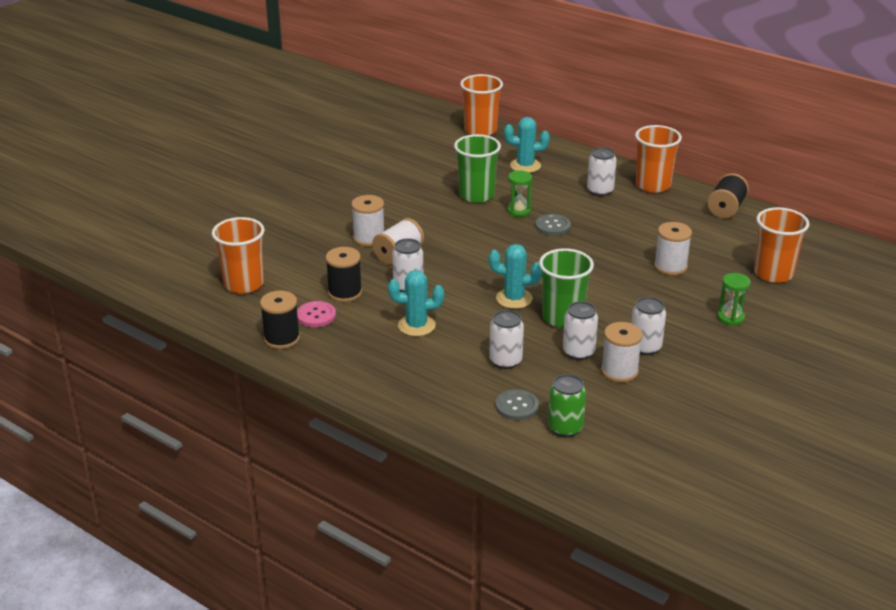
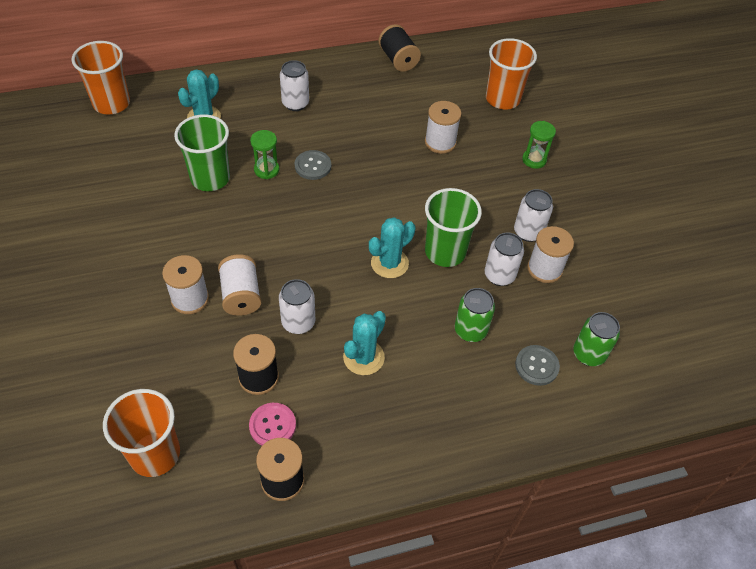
camera: 55 degrees left, 20 degrees up
white can [489,310,524,369] -> green can [455,288,495,342]
orange cup [635,125,682,193] -> none

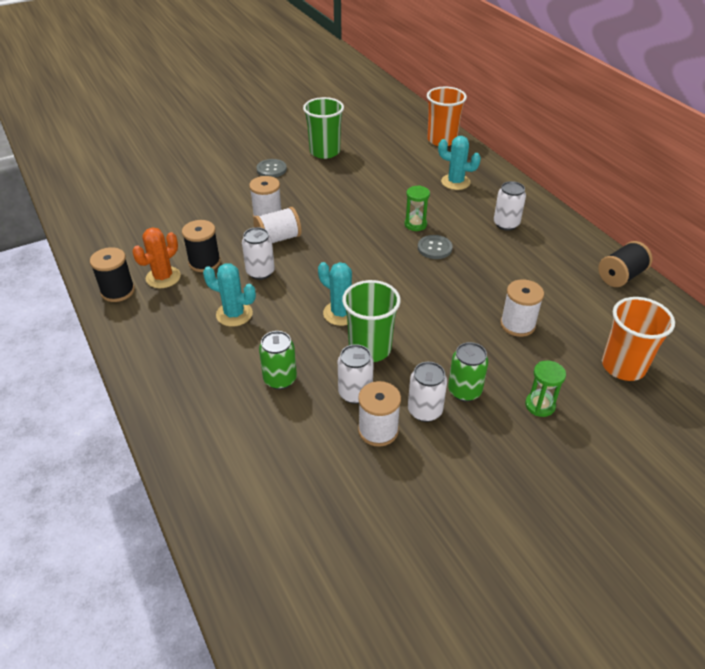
camera: 80 degrees right, 10 degrees down
orange cup [103,389,180,477] -> none
green cup [174,115,230,191] -> green cup moved to [303,97,344,159]
pink button [249,403,296,446] -> orange cactus [132,227,181,288]
grey button [515,345,560,386] -> grey button moved to [256,159,287,177]
green can [573,312,620,366] -> green can moved to [448,342,488,402]

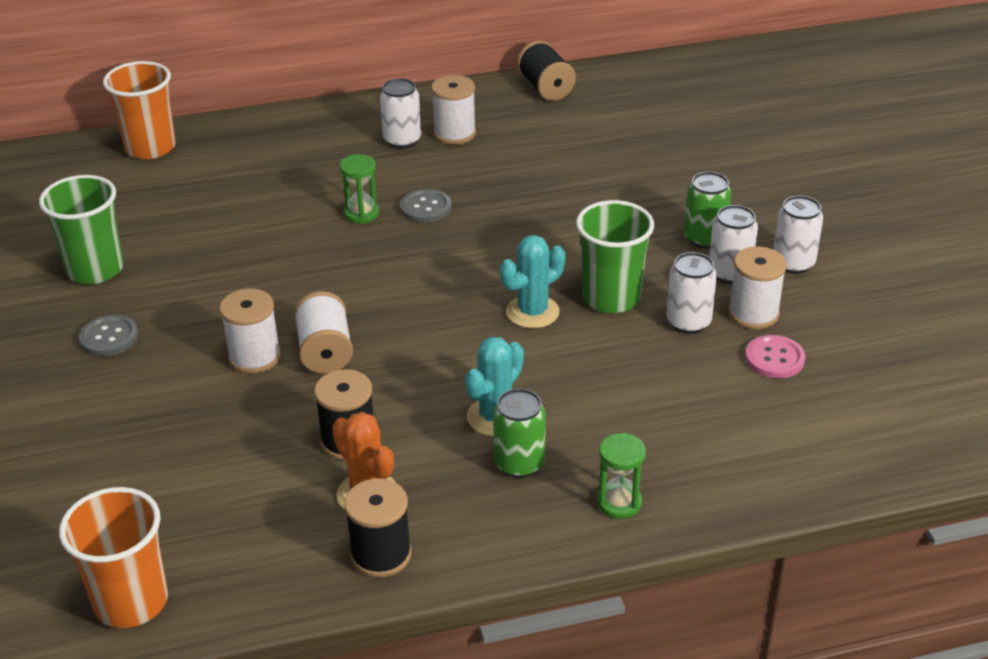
camera: 75 degrees left, 5 degrees down
white can [242,227,275,280] -> white can moved to [773,196,823,274]
green can [259,331,297,389] -> green can moved to [493,388,546,478]
turquoise cactus [438,136,481,190] -> none
white spool [500,279,544,337] -> white spool moved to [431,75,476,145]
green hourglass [525,360,566,417] -> green hourglass moved to [597,433,646,519]
orange cup [602,297,675,381] -> orange cup moved to [59,487,168,628]
none -> pink button [745,335,805,378]

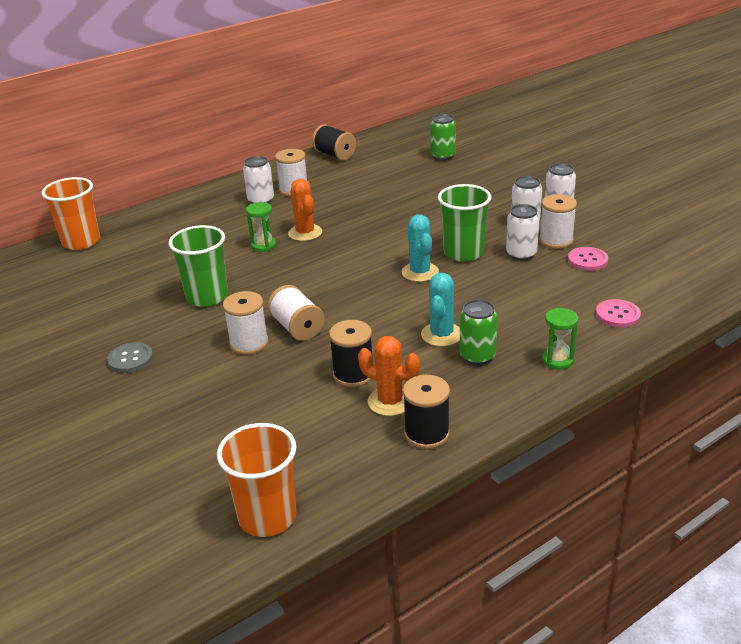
camera: 20 degrees left, 5 degrees down
green cup [39,175,124,284] -> green cup moved to [169,225,228,307]
grey button [400,189,452,223] -> orange cactus [288,179,322,241]
turquoise cactus [500,235,565,328] -> turquoise cactus turned 45 degrees counterclockwise [402,214,439,282]
green can [684,172,731,248] -> green can moved to [430,114,456,161]
none -> pink button [596,299,641,328]

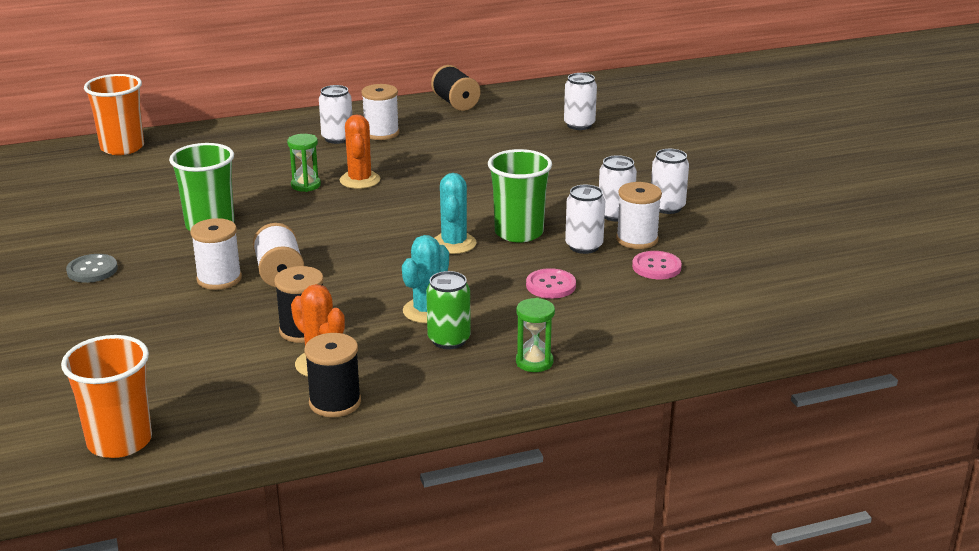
camera: 15 degrees right, 5 degrees down
green can [430,114,456,161] -> white can [564,73,597,130]
pink button [596,299,641,328] -> pink button moved to [526,268,576,298]

